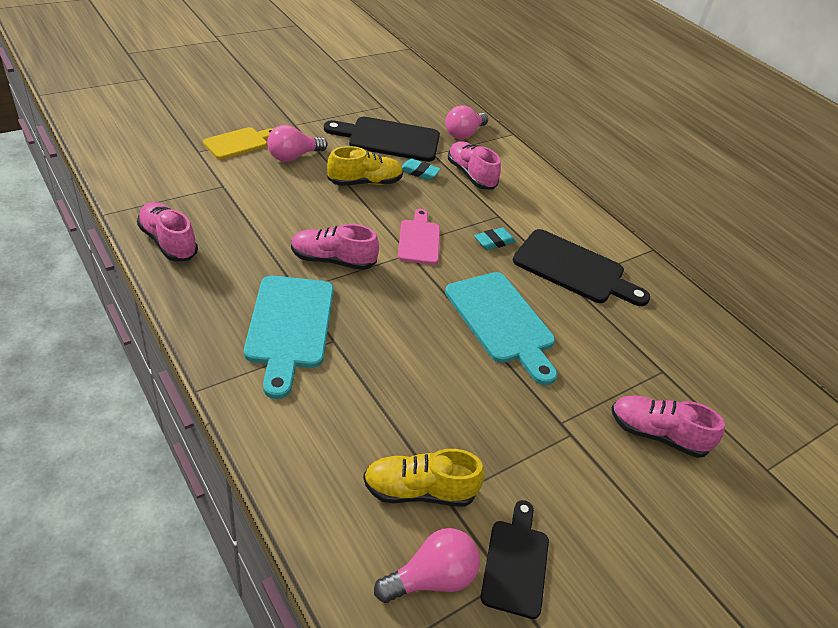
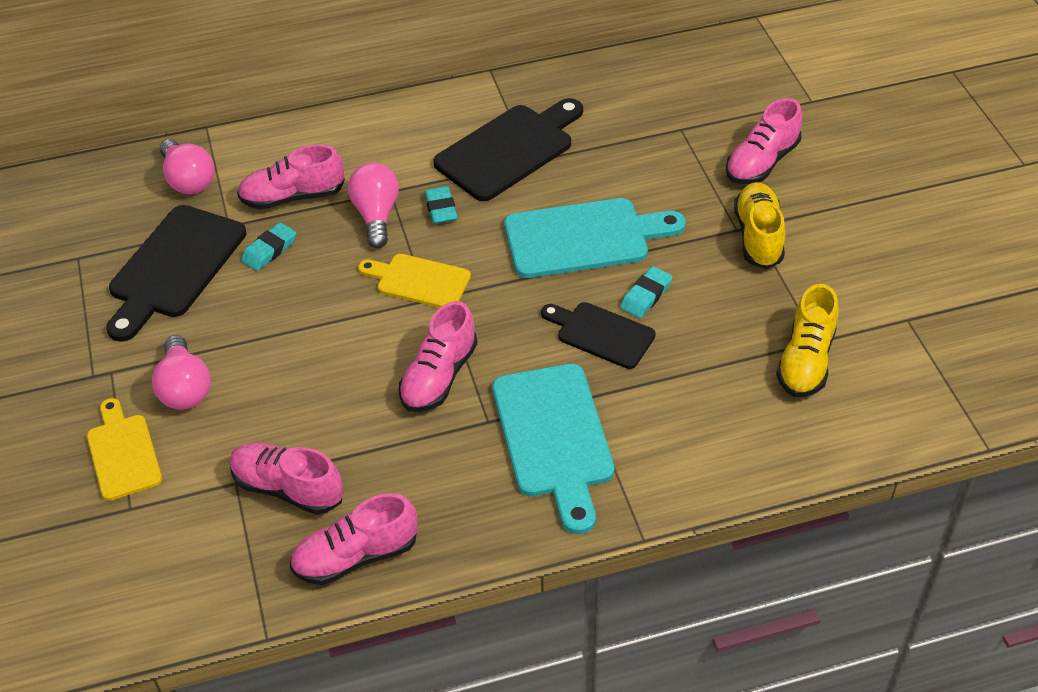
camera: 65 degrees left, 5 degrees up
turquoise cutting board [244,276,334,399] -> turquoise cutting board turned 60 degrees clockwise [493,364,615,534]
yellow shoe [327,146,403,186] -> yellow shoe moved to [734,182,785,269]
pink light bulb [374,528,480,603] -> pink light bulb moved to [348,162,399,248]
pink cutting board [398,209,440,265] -> yellow cutting board [358,254,471,308]
black cutting board [481,500,549,619] -> black cutting board moved to [541,302,655,369]
none -> pink shoe [230,442,343,515]
none -> turquoise eraser [620,266,673,318]

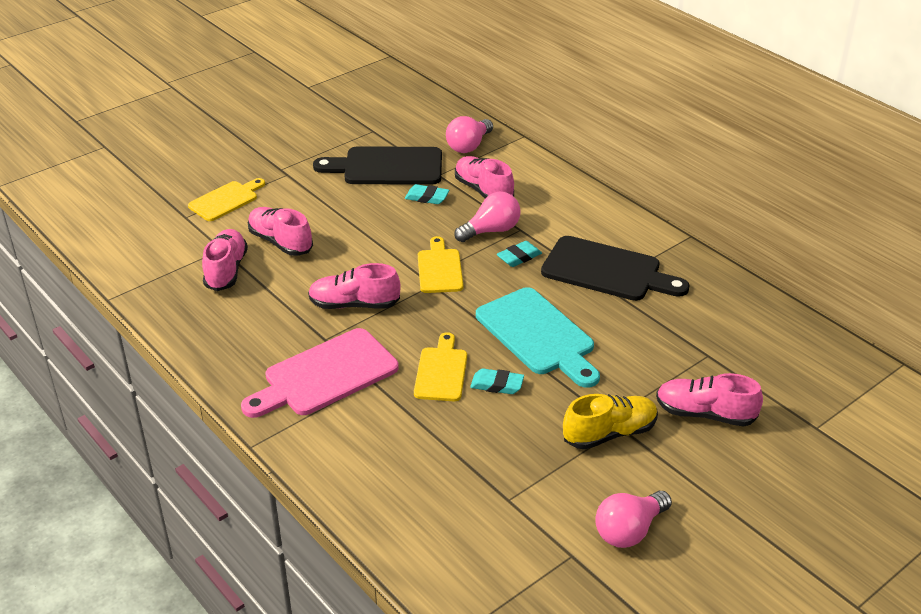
camera: 65 degrees right, 10 degrees down
pink light bulb [152,335,211,410] -> pink light bulb moved to [595,491,672,548]
pink shoe [290,493,418,585] -> pink shoe moved to [248,207,313,256]
turquoise cutting board [493,364,615,534] -> pink cutting board [241,328,399,418]
black cutting board [541,302,655,369] -> yellow cutting board [414,332,467,401]
yellow shoe [776,284,839,397] -> none

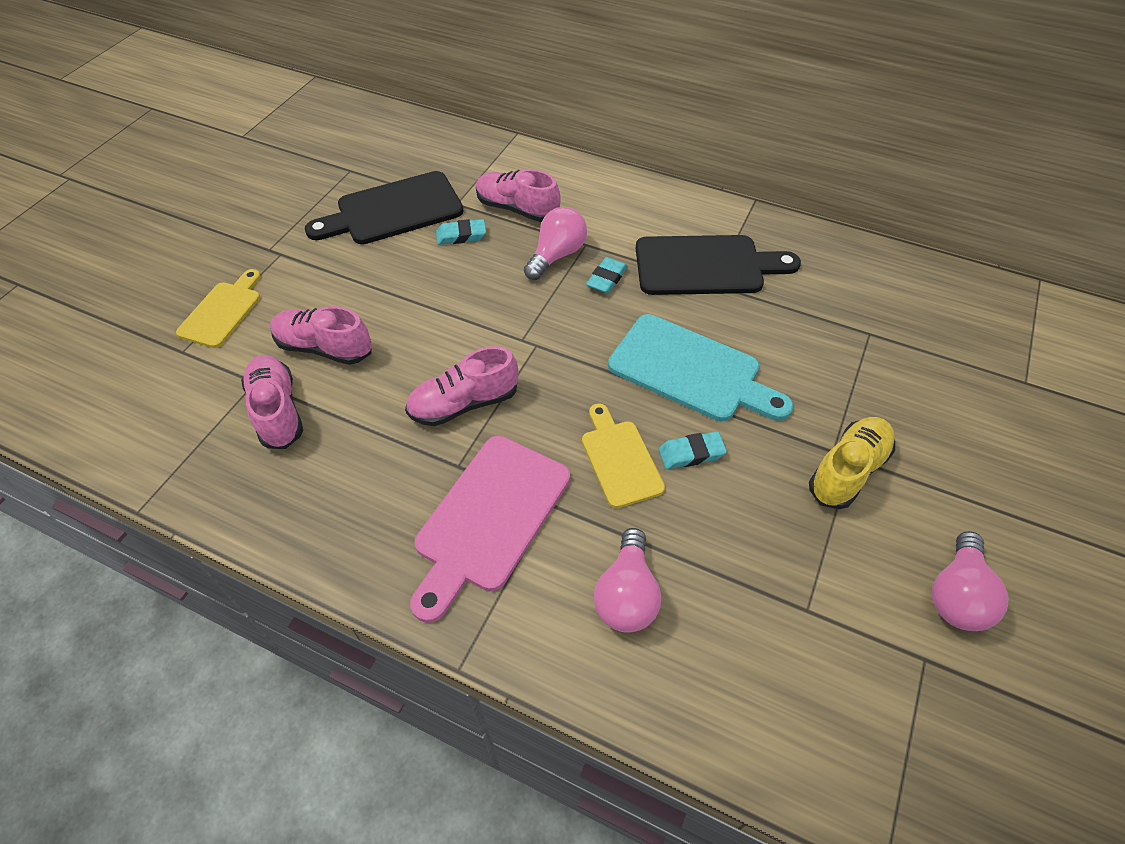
camera: 25 degrees left, 15 degrees up
yellow cutting board [418,236,463,293] -> none
pink light bulb [446,116,493,153] -> pink light bulb moved to [594,528,661,633]
pink shoe [656,373,763,426] -> none

